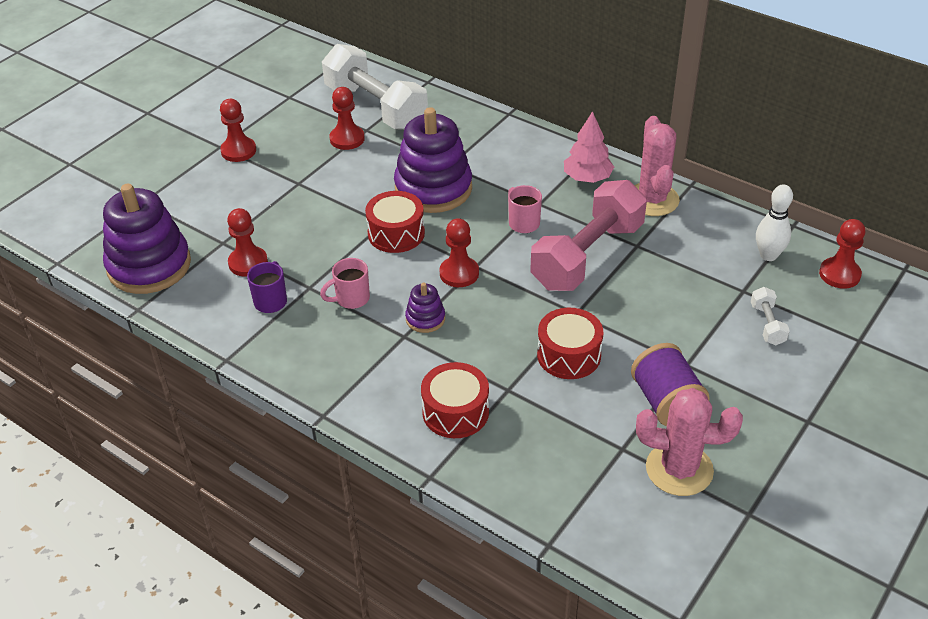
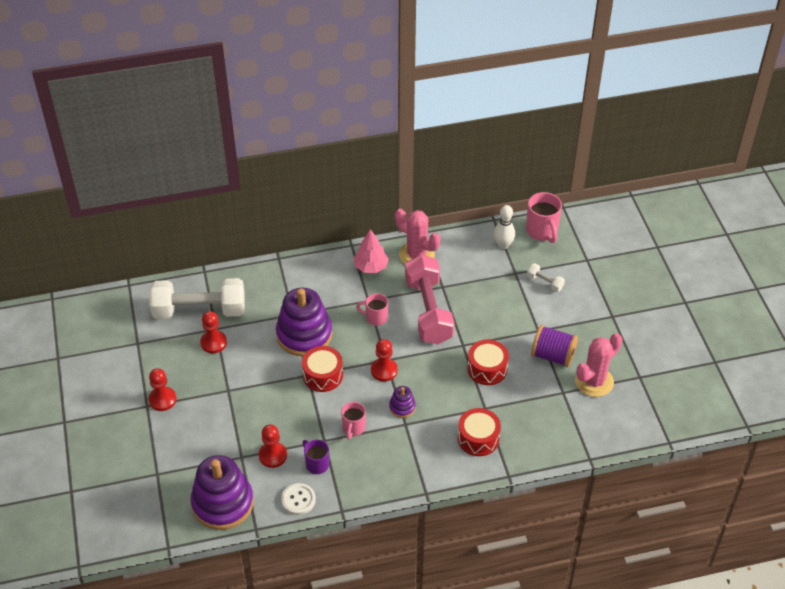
camera: 50 degrees left, 5 degrees up
red pawn [819,219,865,289] -> pink mug [526,192,562,243]
none -> white button [281,483,316,515]

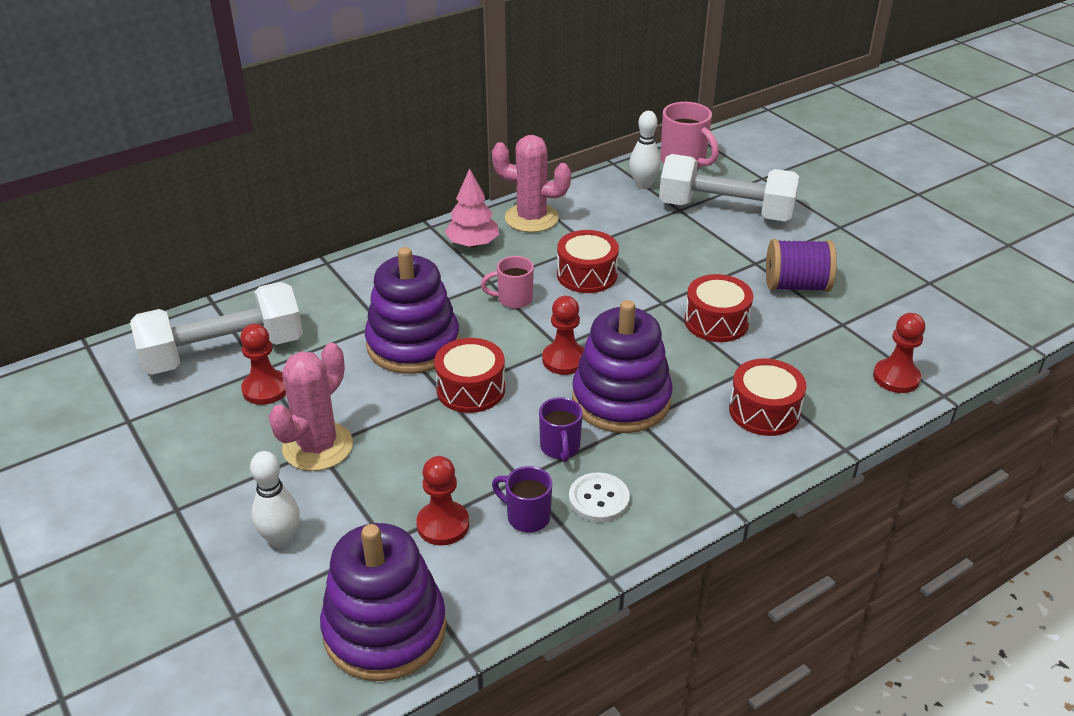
camera: 20 degrees left, 10 degrees down
red pawn [149,368,176,411] -> red pawn moved to [873,313,925,393]
white button [281,483,316,515] -> white button moved to [569,472,630,522]
pink mug [341,402,366,440] -> purple mug [539,397,583,462]
purple stacking toy [389,386,416,418] -> purple stacking toy [572,300,673,433], size x2.20
pink dumbbell [405,255,454,344] -> red drum [557,230,619,293]
white dumbbell [527,263,565,292] -> white dumbbell [659,154,800,221], size x2.40
pink cactus [575,333,622,397] -> pink cactus moved to [268,343,353,471]
none -> white bowling pin [250,451,300,548]

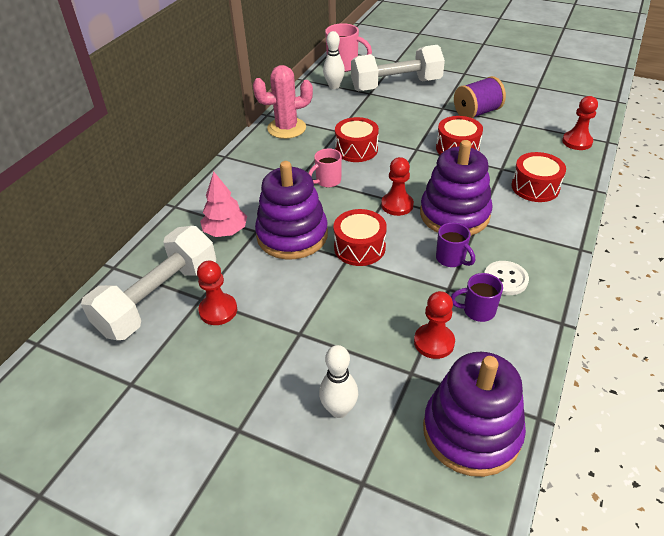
camera: 30 degrees left, 5 degrees up
pink cactus [268,343,353,471] -> none
pink tree [445,168,499,247] -> pink tree moved to [200,172,247,237]

